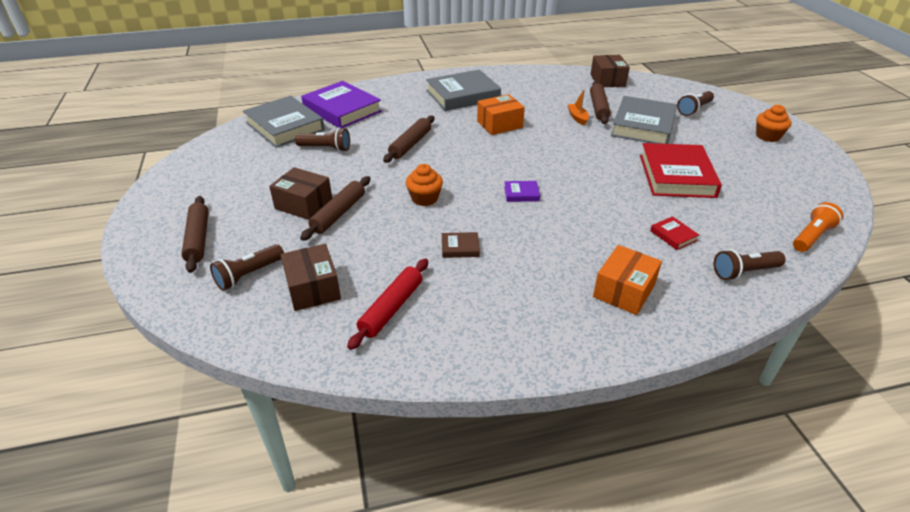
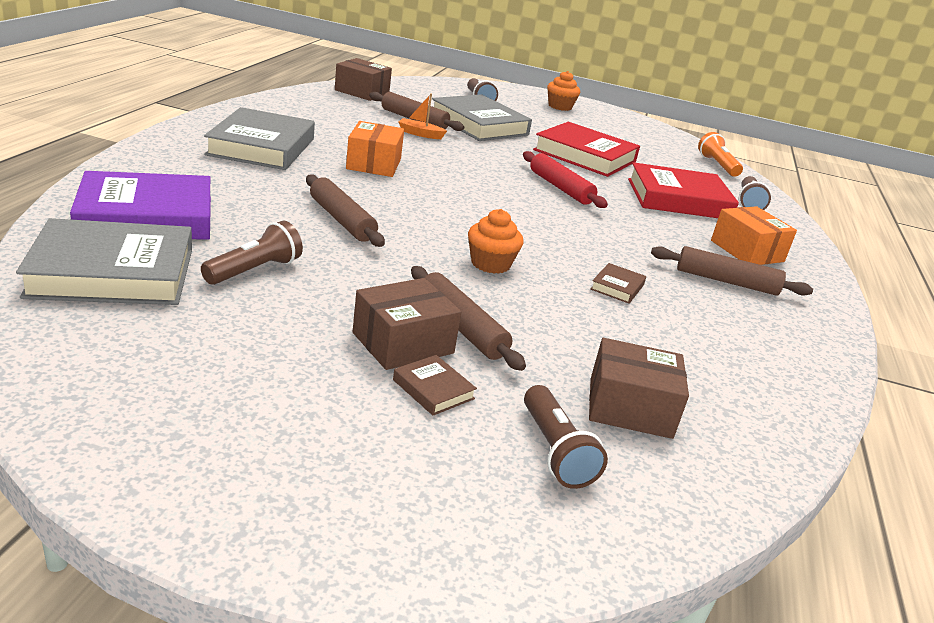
camera: 65 degrees left, 10 degrees down
brown rolling pin [181,196,209,273] -> brown rolling pin moved to [651,246,813,296]
red rolling pin [347,259,428,350] -> red rolling pin moved to [523,151,608,208]
purple book [504,181,540,202] -> none
red book [650,216,699,250] -> red book [628,162,739,218], size x2.36
none -> brown book [393,355,477,416]

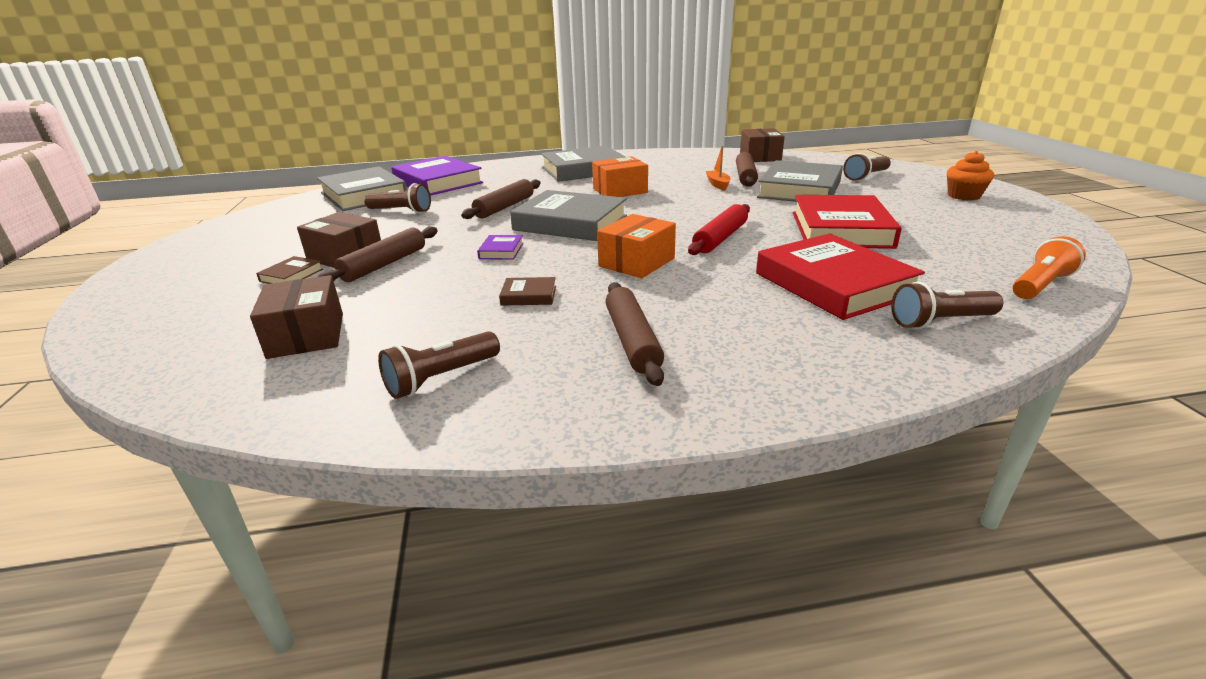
camera: 70 degrees right, 0 degrees up
orange cupcake [468,209,524,274] -> purple book [477,235,524,260]
brown flashlight [524,385,608,489] -> brown flashlight moved to [378,331,500,399]
orange box [711,206,797,265] -> orange box moved to [597,214,676,278]
none -> grey book [510,190,627,241]

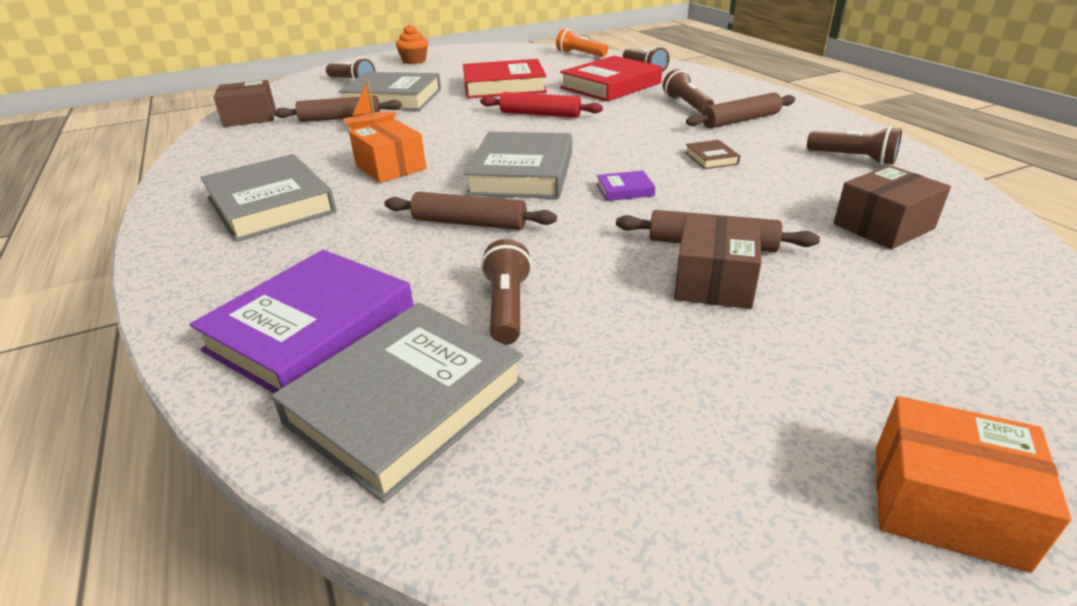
camera: 105 degrees left, 5 degrees up
brown book [256,256,323,284] -> none
orange box [597,214,676,278] -> orange box moved to [876,396,1072,573]
none -> brown flashlight [663,69,714,113]

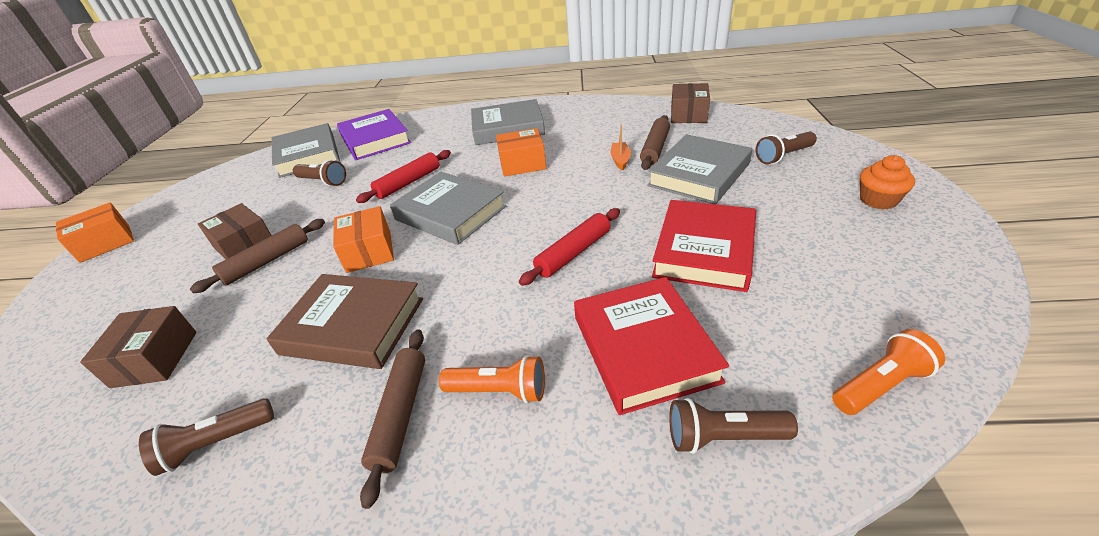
camera: 120 degrees right, 5 degrees up
brown rolling pin [384,192,557,230] -> red rolling pin [356,150,451,203]
purple book [597,170,655,201] -> orange box [333,206,394,273]
brown flashlight [663,69,714,113] -> orange flashlight [439,355,545,403]
brown book [685,140,740,169] -> brown book [267,274,423,369], size x2.36

